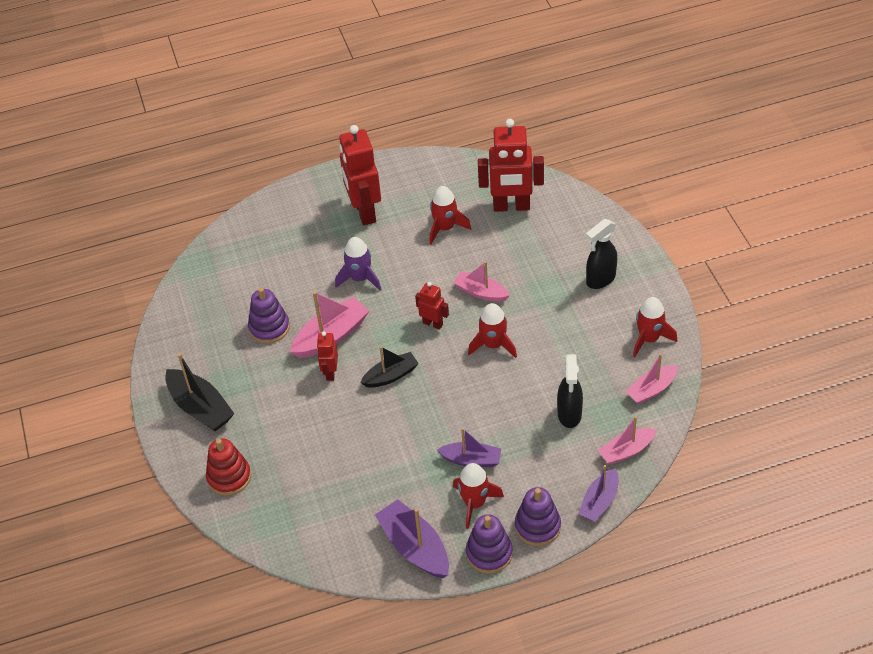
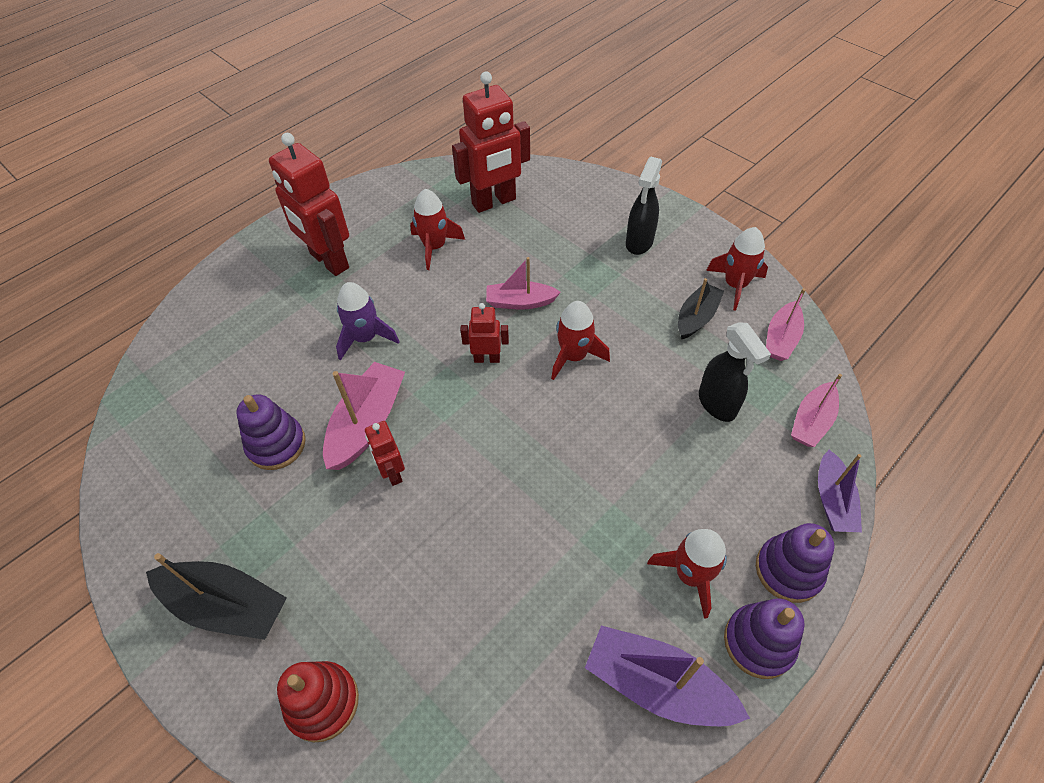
camera: 30 degrees left, 5 degrees up
black boat [360,346,419,388] -> black boat moved to [678,278,724,339]
purple boat [437,428,501,467] -> none

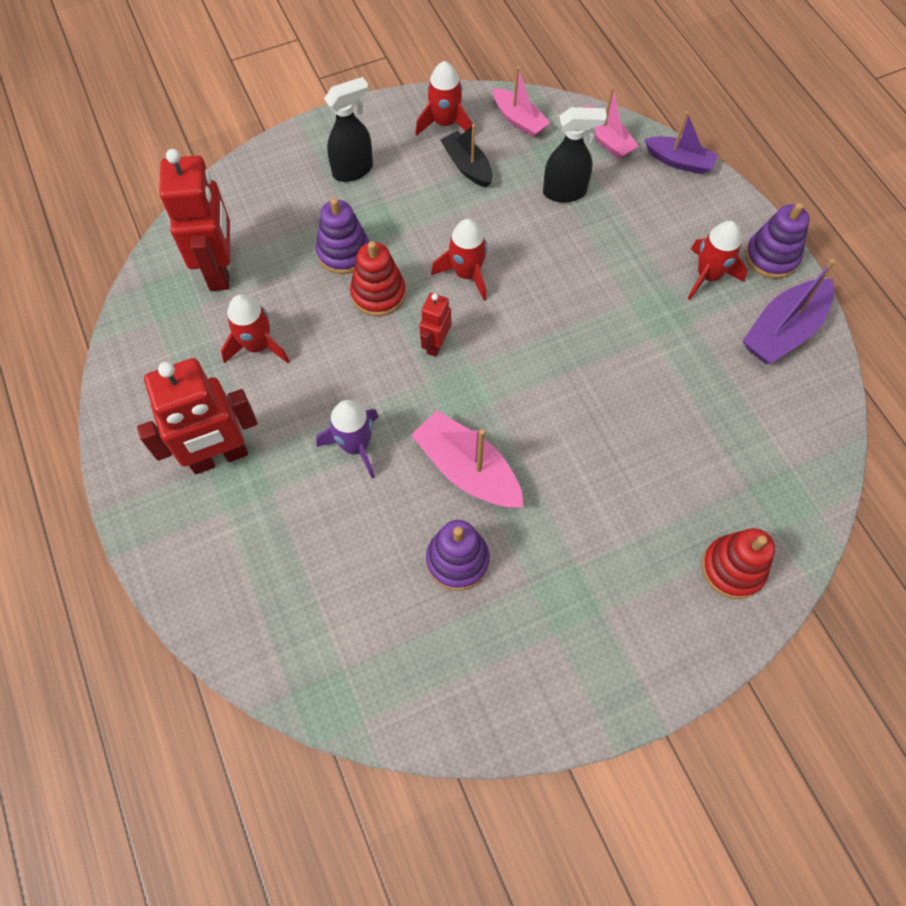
camera: 70 degrees left, 10 degrees up
black boat [146,553,287,640] -> none
red robot [365,421,405,486] -> none
pink boat [486,257,561,310] -> red stacking toy [350,241,406,316]
black spray bottle [626,157,662,255] -> black spray bottle turned 75 degrees counterclockwise [324,77,373,182]
purple stacking toy [756,523,835,603] -> purple stacking toy moved to [316,198,369,274]

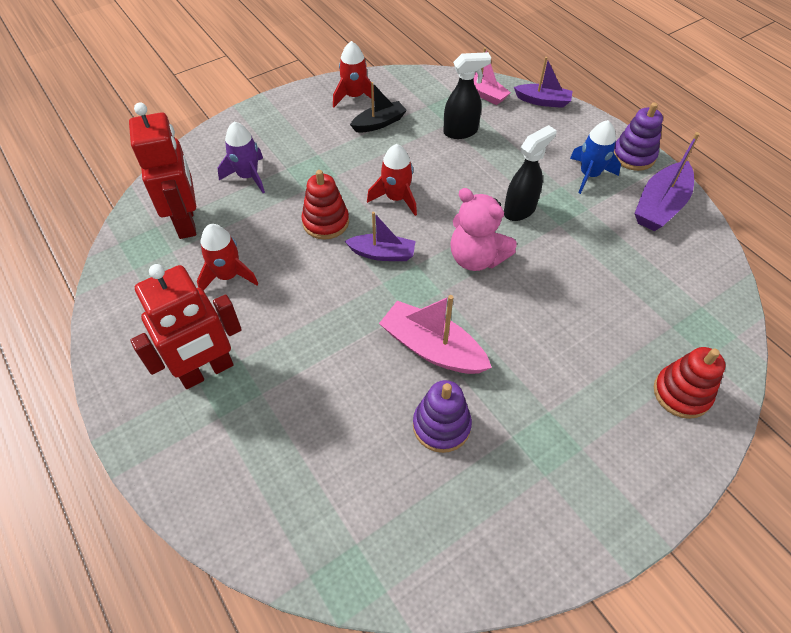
camera: 10 degrees left, 10 degrees down
purple stacking toy [316,198,369,274] -> none
purple rocket [316,400,379,478] -> purple rocket moved to [218,122,265,193]
black spray bottle [324,77,373,182] -> black spray bottle moved to [504,125,557,221]
red robot [420,293,451,357] -> purple boat [345,212,415,261]
black boat [441,124,492,188] -> black boat turned 105 degrees clockwise [350,82,407,133]
pink boat [493,67,550,138] -> none
red rocket [687,221,748,300] -> blue rocket [570,120,621,194]
none -> pink teddy bear [450,188,517,271]

